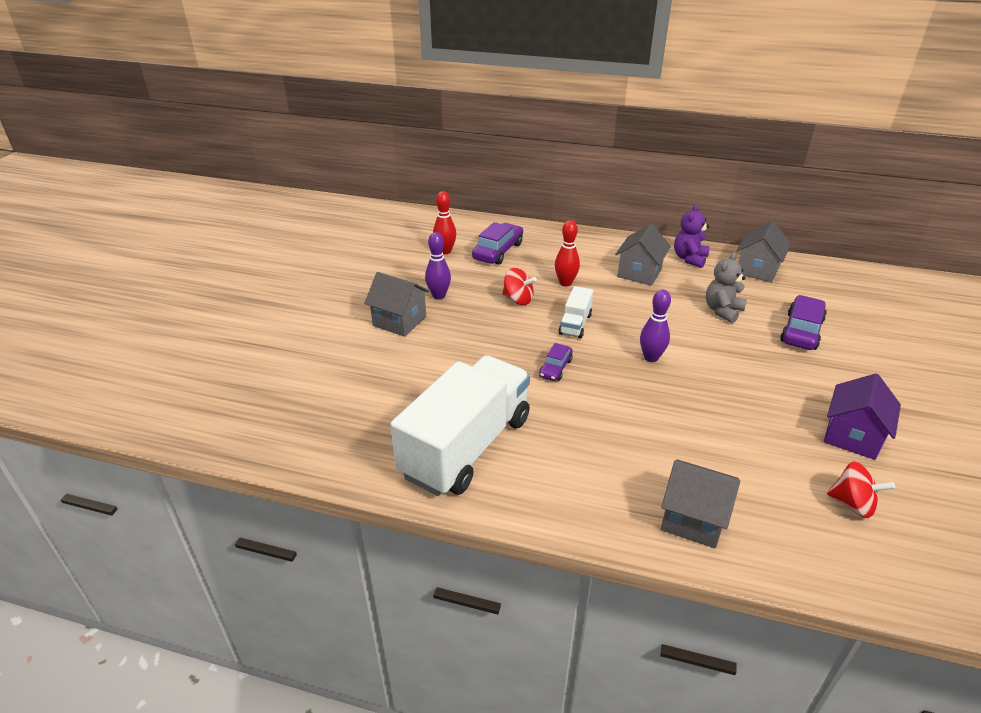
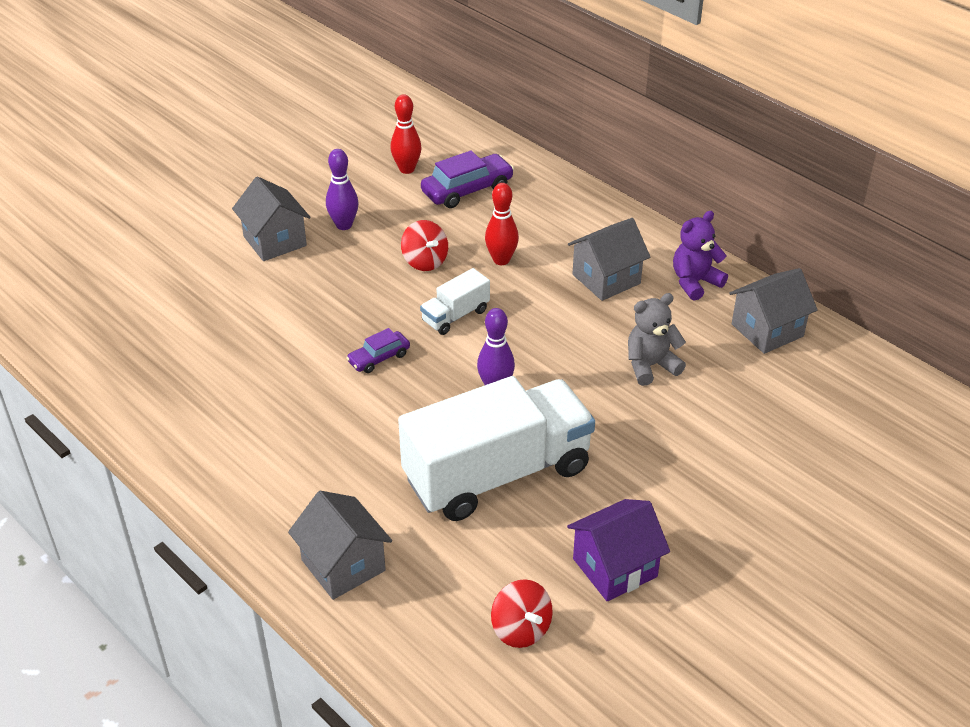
camera: 30 degrees right, 5 degrees up
white truck [390,355,530,496] -> white truck moved to [398,376,595,521]
purple car [780,295,827,350] -> none

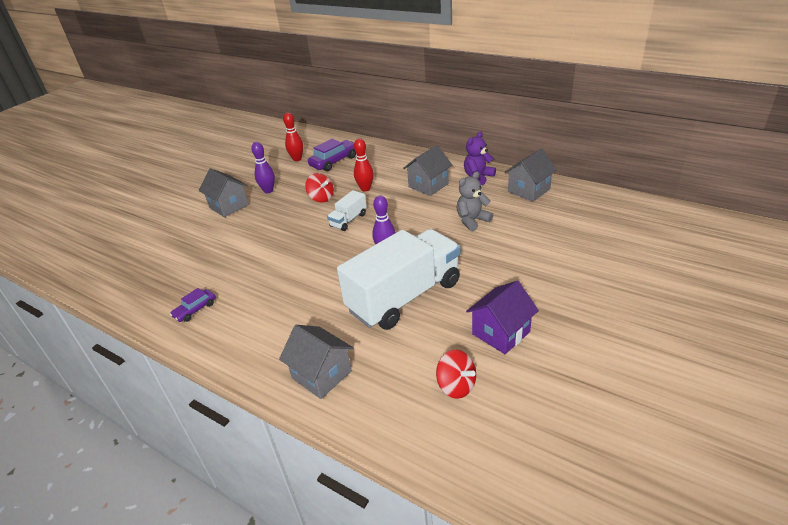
camera: 10 degrees left, 5 degrees down
purple car [346,328,410,373] -> purple car moved to [170,288,216,322]

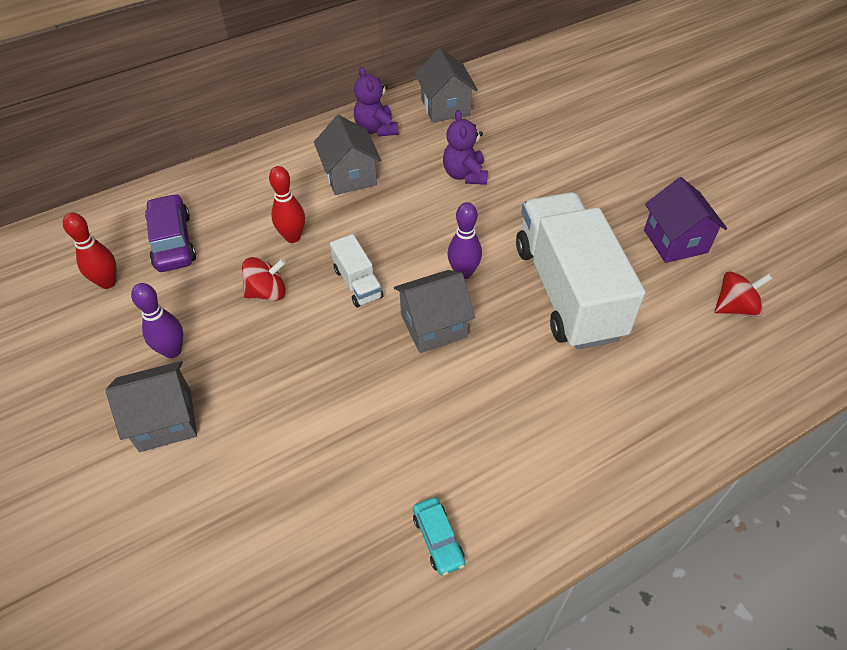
camera: 65 degrees left, 15 degrees up
purple car [170,288,216,322] -> turquoise car [413,497,465,575]
grey house [279,325,353,399] -> grey house moved to [394,270,475,353]
grey teddy bear [457,171,493,231] -> purple teddy bear [443,110,488,185]

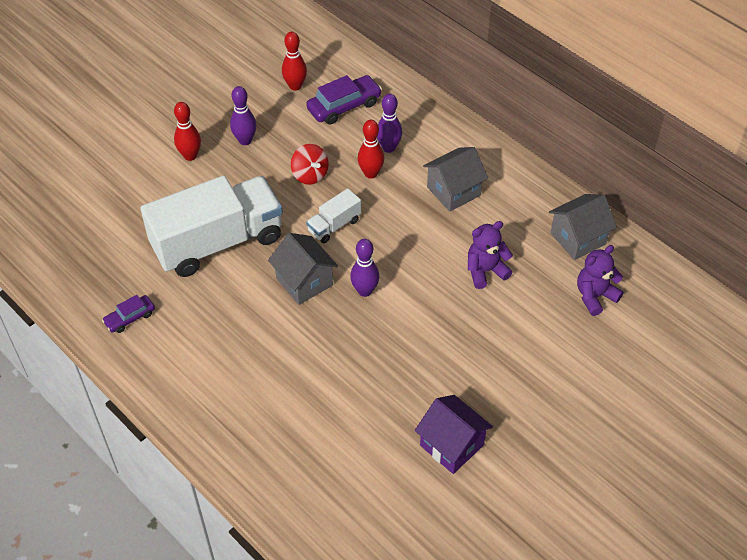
camera: 75 degrees right, 0 degrees up
grey house [106,361,197,452] -> red bowling pin [174,102,201,161]
purple teddy bear [354,67,399,137] -> purple teddy bear moved to [577,245,623,316]
turquoise car [413,497,465,575] -> purple car [102,295,155,333]
white truck [516,192,646,350] -> white truck moved to [140,176,283,277]
purple house [644,177,727,263] -> purple house turned 75 degrees clockwise [415,395,493,474]
red spinning top [715,271,772,317] -> none
none -> purple bowling pin [377,94,402,153]

